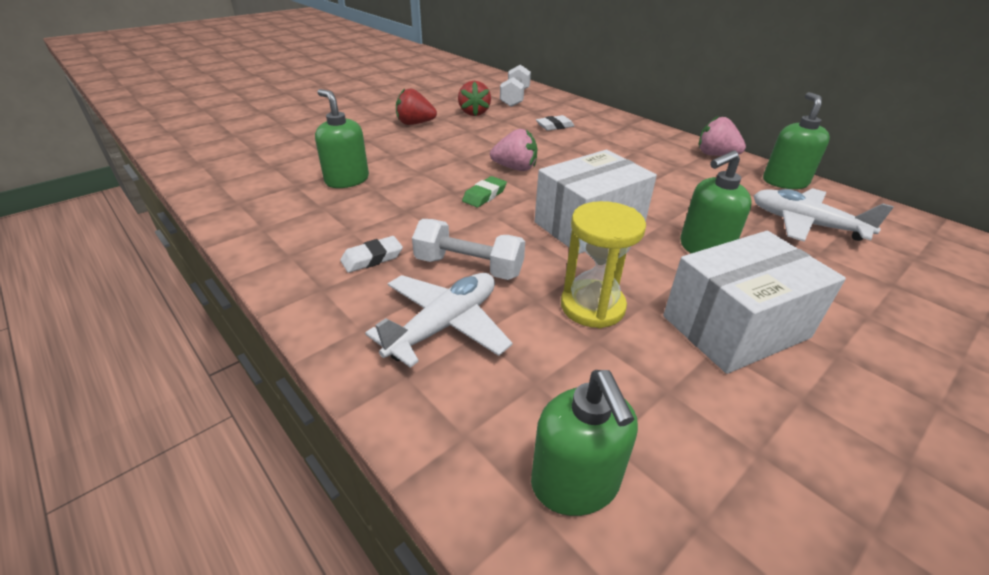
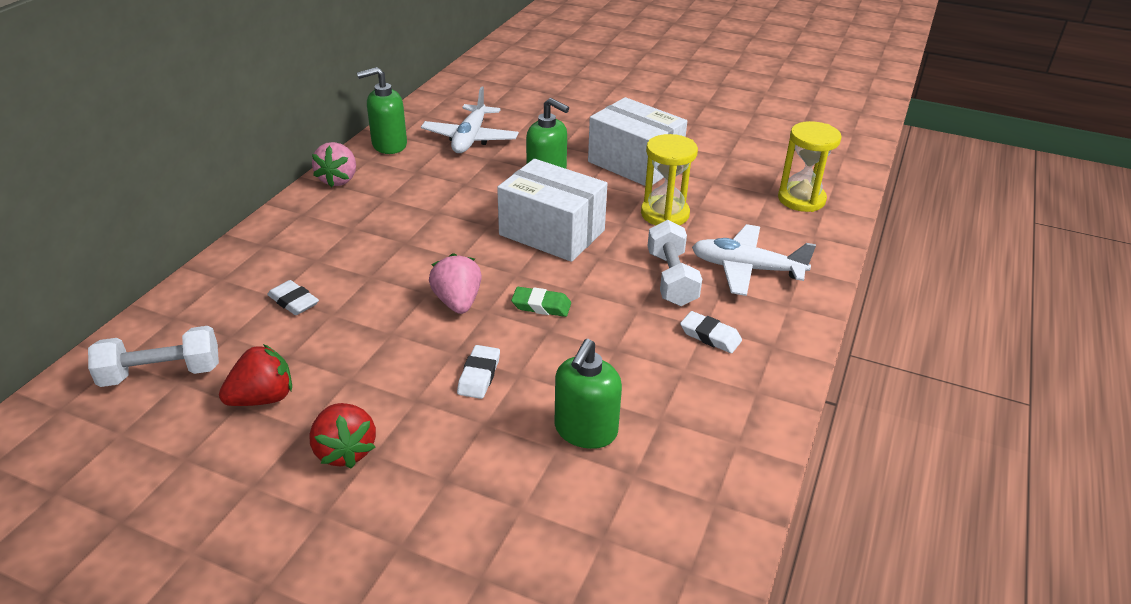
camera: 115 degrees left, 0 degrees up
green soap dispenser [531,370,638,516] -> yellow hourglass [778,121,842,212]
none -> white eraser [457,345,500,399]

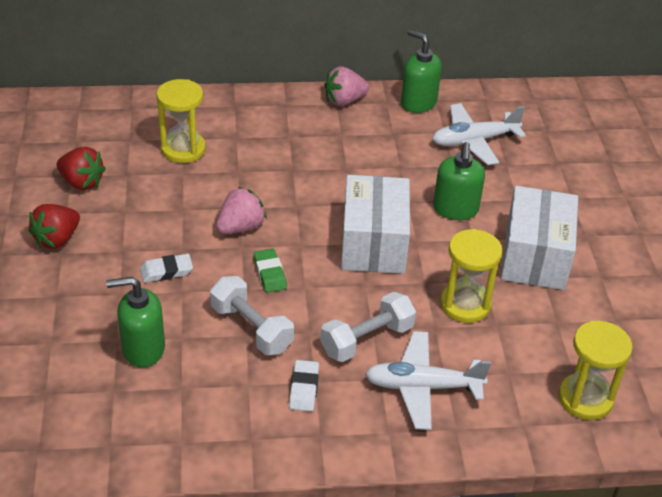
camera: 60 degrees right, 5 degrees up
white dumbbell [88,326,219,387] -> white dumbbell moved to [210,276,294,355]
white eraser [267,280,319,315] -> yellow hourglass [156,79,206,163]
white plane [692,224,816,296] -> white plane turned 75 degrees counterclockwise [365,331,491,430]

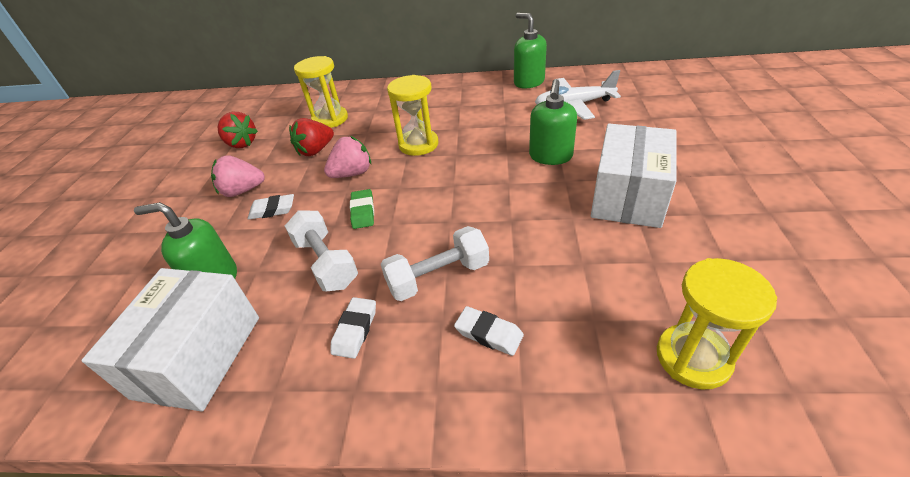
camera: 15 degrees right, 0 degrees up
red strawberry [28,204,80,249] -> red strawberry moved to [289,118,334,156]
pink strawberry [324,66,369,106] -> pink strawberry moved to [211,155,265,197]
white box [341,175,410,274] -> white box moved to [81,268,259,412]
white plane [365,331,491,430] -> white eraser [454,306,524,356]
yellow hourglass [440,229,502,323] -> yellow hourglass moved to [387,75,438,156]

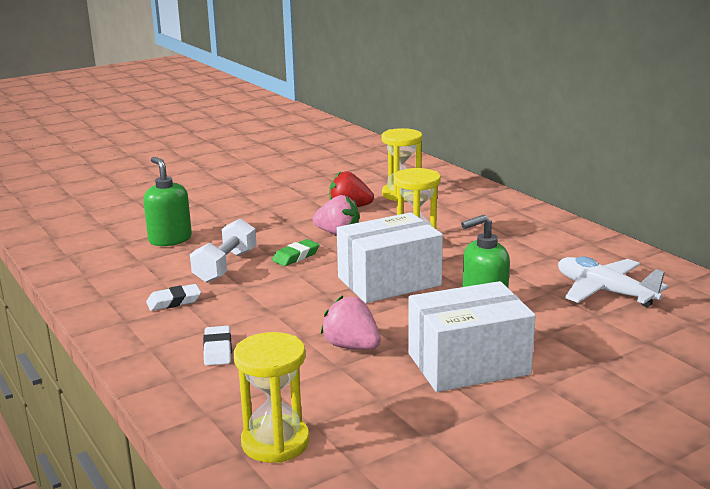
camera: 50 degrees right, 20 degrees down
white box [81,268,259,412] -> white box moved to [337,212,443,303]
pink strawberry [211,155,265,197] -> pink strawberry moved to [321,296,381,350]
red strawberry [218,112,258,148] -> none
white eraser [248,194,294,220] -> none
white dumbbell [381,226,489,301] -> none
green soap dispenser [514,13,547,88] -> none

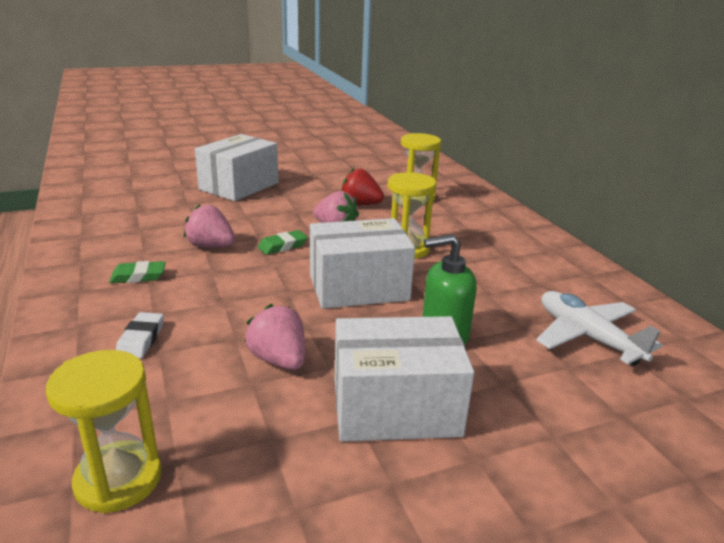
camera: 10 degrees right, 5 degrees up
green soap dispenser [143,157,192,246] -> none
white eraser [146,284,201,311] -> green eraser [109,261,166,283]
white dumbbell [190,218,256,283] -> pink strawberry [184,204,235,248]
none -> white box [195,134,278,201]

